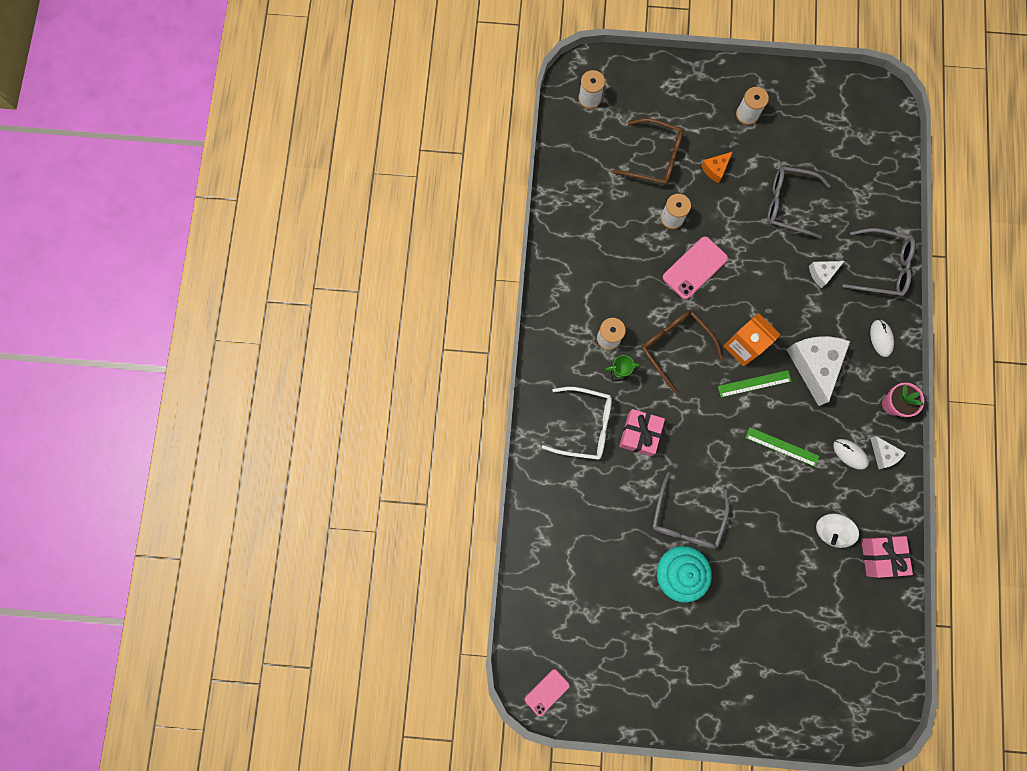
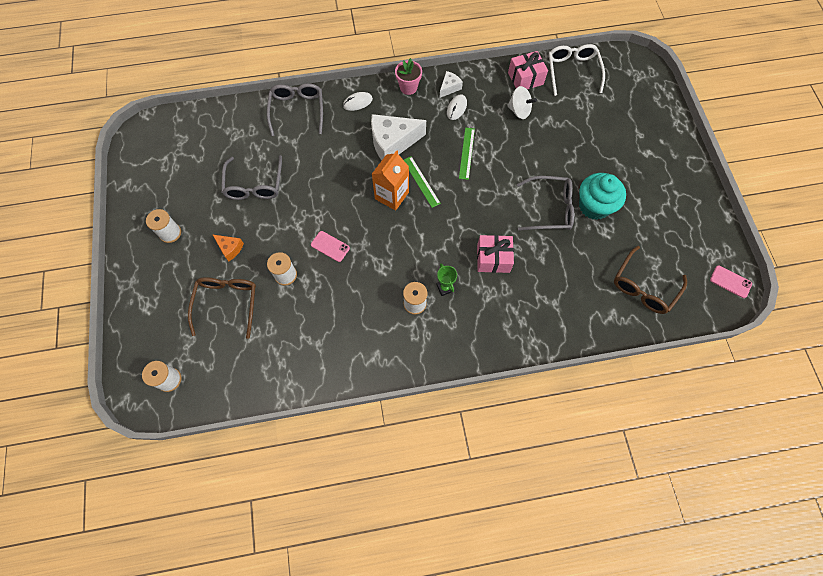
camera: 105 degrees left, 10 degrees down
white glasses [542,387,612,460] -> white glasses moved to [548,44,605,96]
brown glasses [641,310,723,394] -> brown glasses moved to [614,246,687,314]
pink phone [663,237,728,299] -> pink phone [311,231,350,262], size x0.62
white cheese [809,261,844,288] -> none

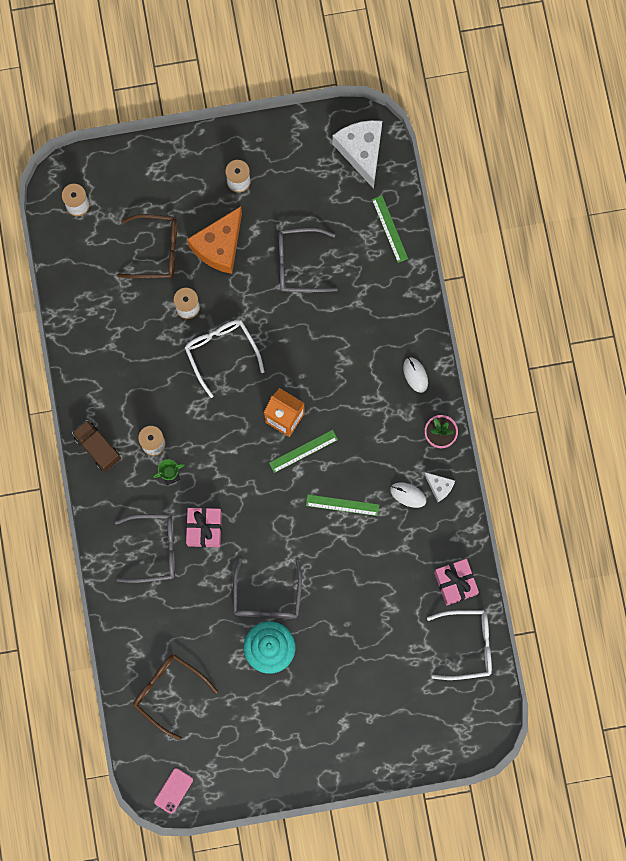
camera: 90 degrees right, 10 degrees up
orange cheese [212,234,244,261] -> orange cheese [187,206,242,274], size x2.04
grey glasses [267,83,323,136] -> grey glasses moved to [115,514,175,583]
pink phone [311,231,350,262] -> white glasses [185,320,264,398]
white cheese [371,114,426,160] -> white cheese moved to [332,120,382,189]
white spinning top [507,86,537,119] -> none
none -> brown truck [72,420,121,472]
none -> green ruler [372,196,408,263]

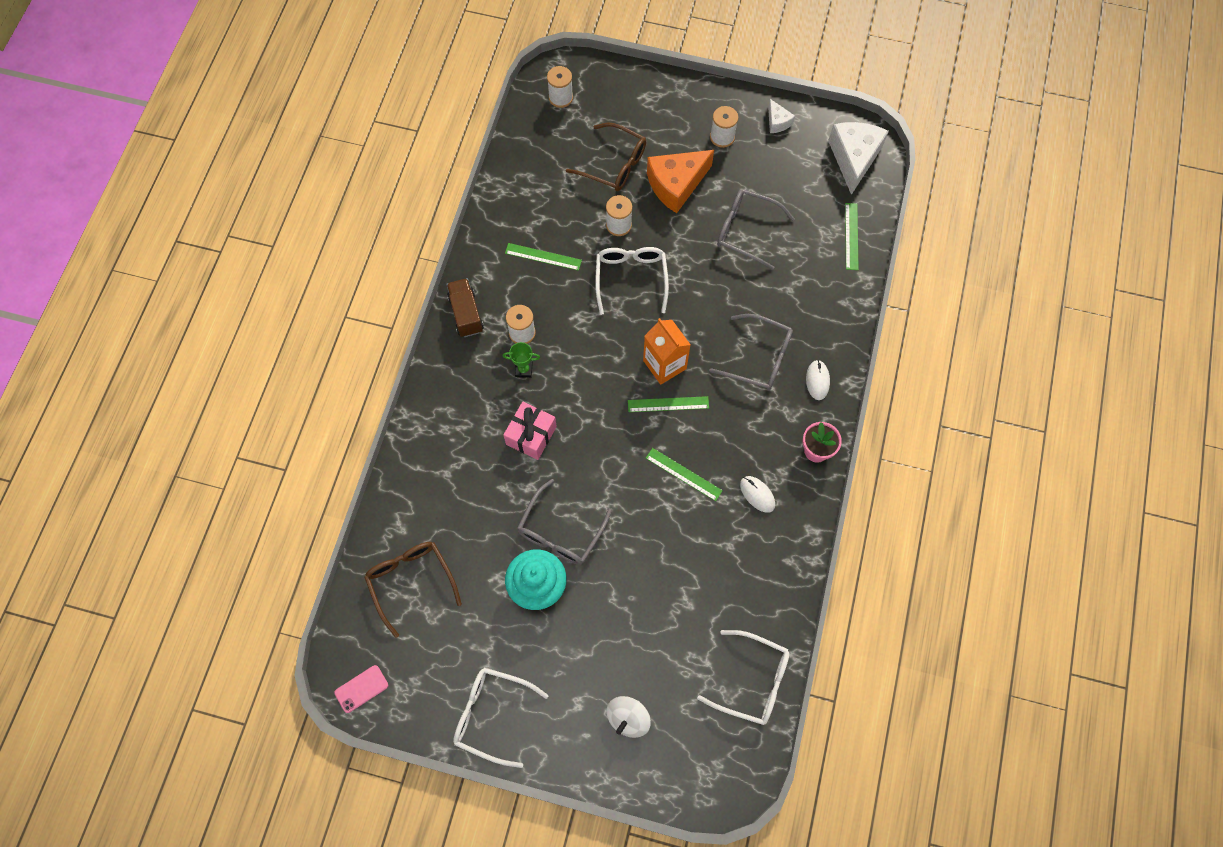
camera: 25 degrees right, 10 degrees down
grey glasses [115,514,175,583] -> grey glasses moved to [709,314,793,390]
white cheese [424,472,455,502] -> white cheese moved to [768,99,795,133]
pink gift [434,559,479,606] -> none
none -> white glasses [453,668,548,768]
none -> green ruler [505,243,582,271]
none -> white spinning top [607,696,651,738]

